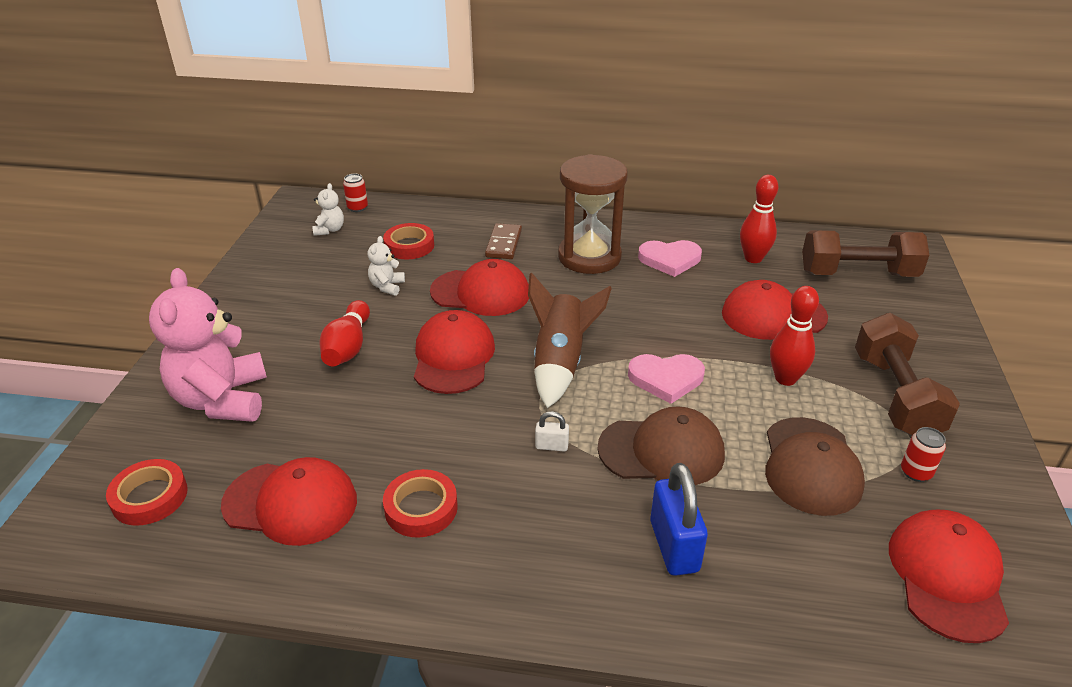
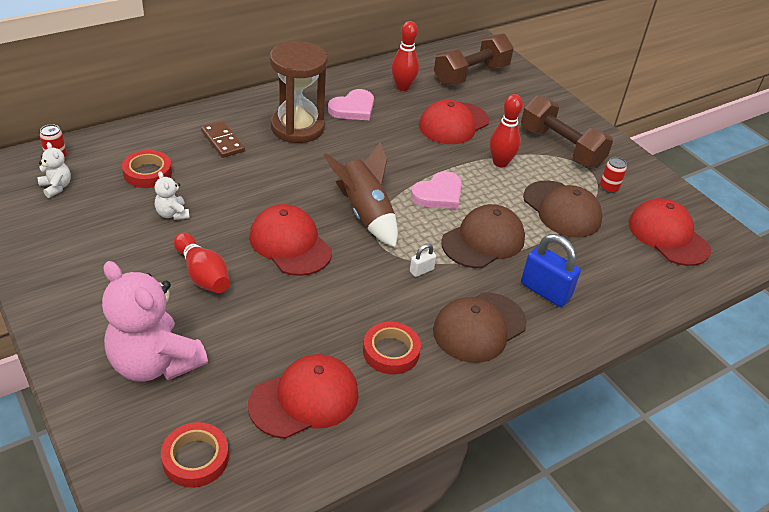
camera: 45 degrees left, 5 degrees up
red cap [430,259,529,316] -> none
none -> brown cap [433,293,527,363]

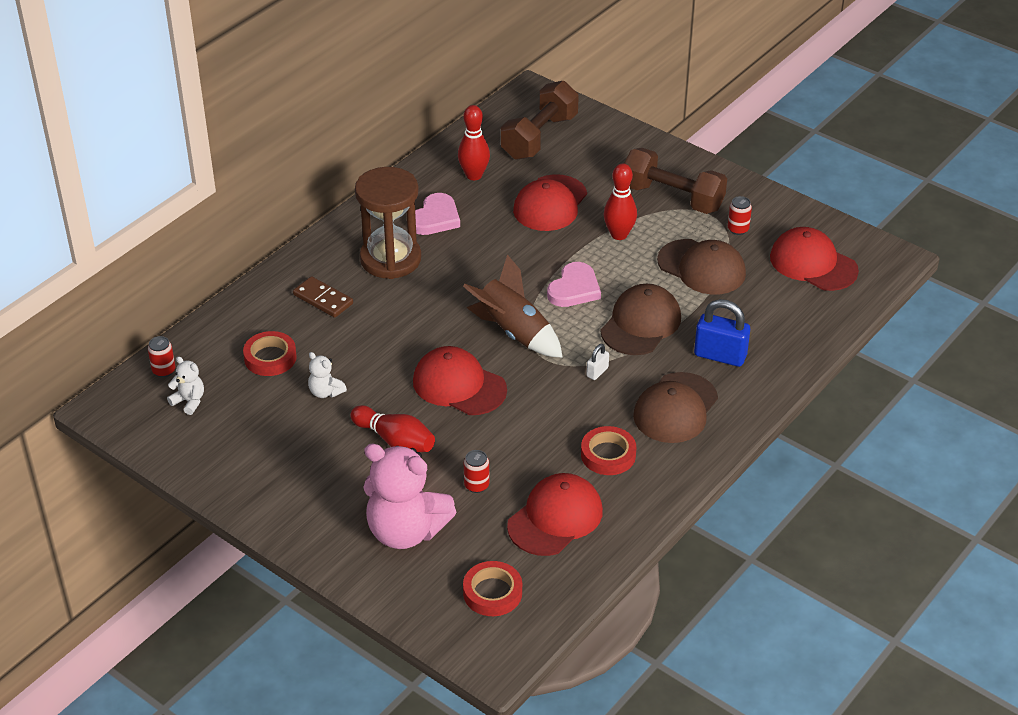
camera: 15 degrees left, 0 degrees up
none -> red can [464,450,489,493]

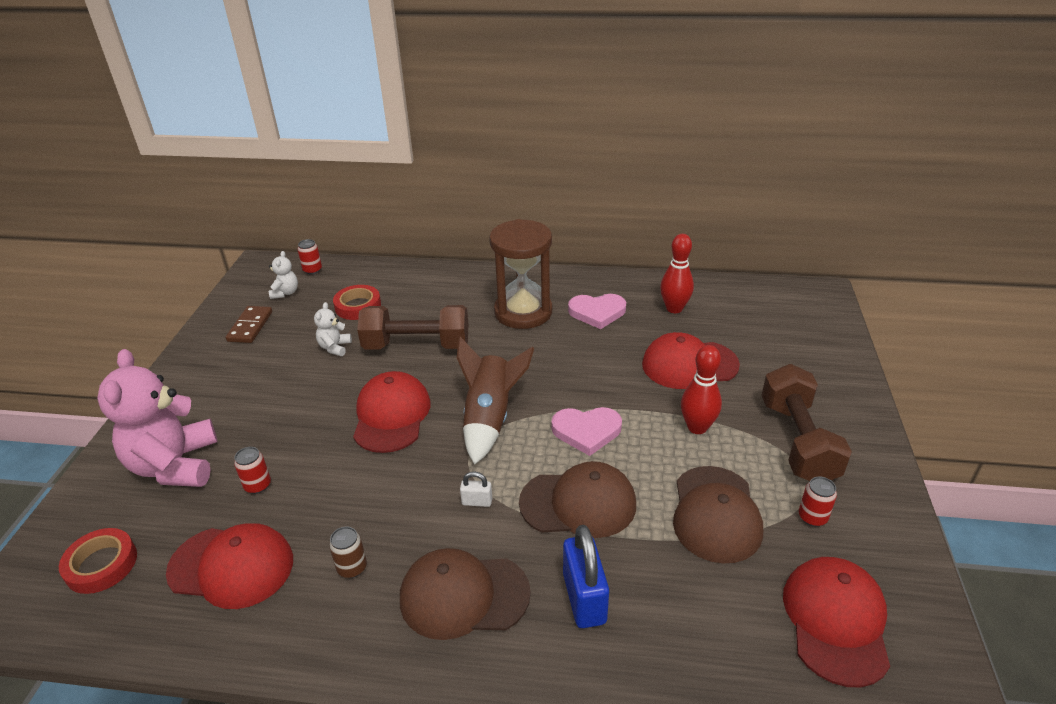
camera: 60 degrees right, 5 degrees down
brown domino [293,276,353,318] -> brown domino moved to [226,306,272,343]
red bowling pin [350,405,435,452] -> none
brown dumbbell [501,81,579,160] -> brown dumbbell moved to [357,305,468,350]
red tape [581,426,636,475] -> brown can [329,526,367,578]

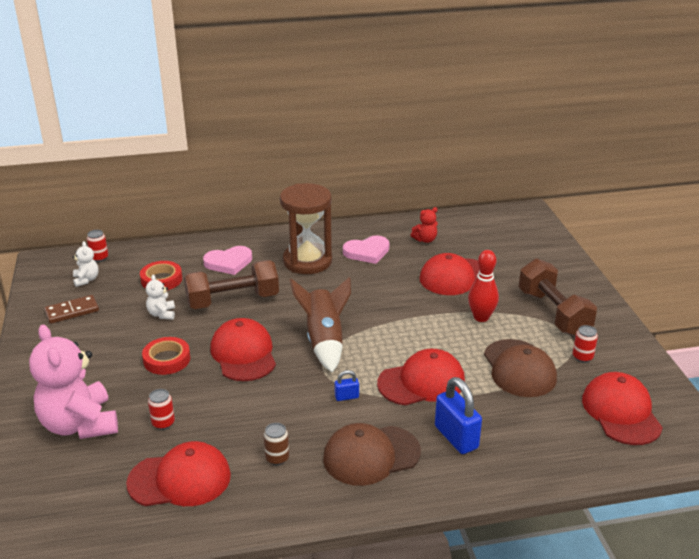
camera: 20 degrees left, 5 degrees down
red tape [59,528,137,594] -> red tape moved to [142,337,190,375]
brown domino [226,306,272,343] -> brown domino turned 75 degrees clockwise [44,295,99,324]
white padlock [460,472,492,507] -> blue padlock [335,370,359,401]
brown cap [519,461,636,538] -> red cap [377,349,465,405]
pink heart [552,407,622,456] -> pink heart moved to [203,246,252,275]
red bowling pin [660,234,694,313] -> red teddy bear [411,207,438,243]

